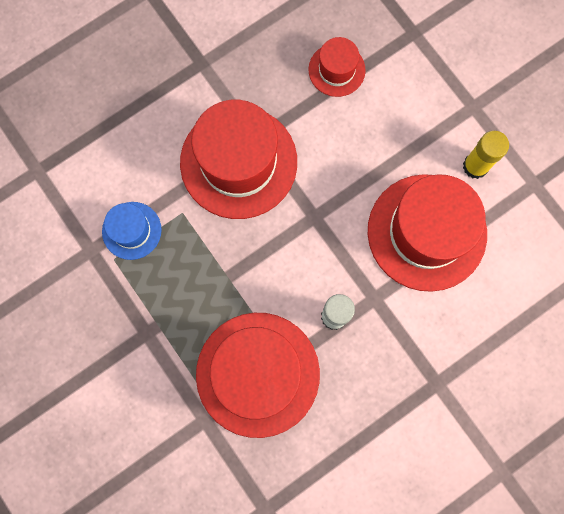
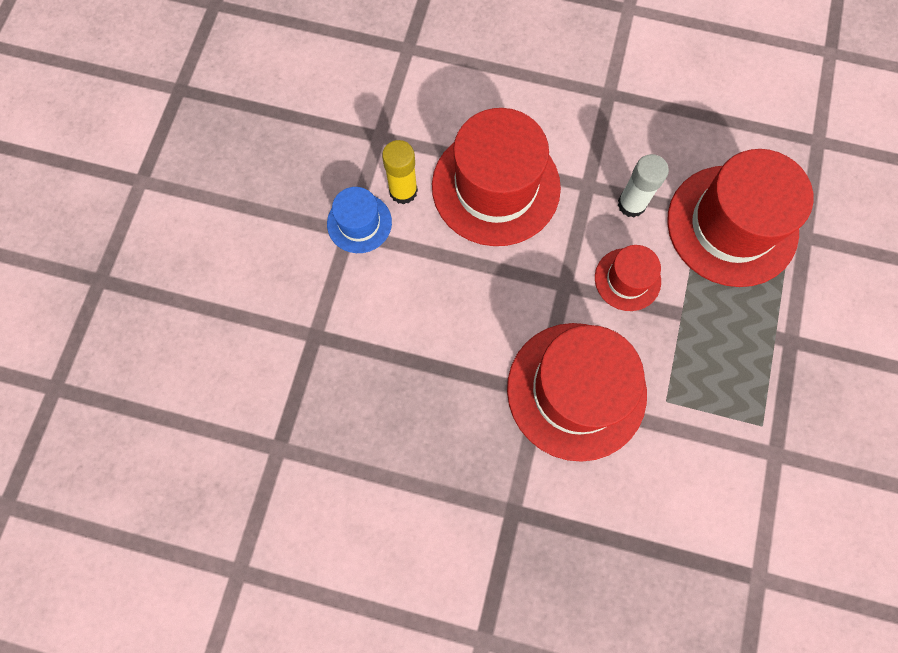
camera: 130 degrees left, 5 degrees down
blue hat [102,202,162,260] -> blue hat moved to [327,187,392,253]
red hat [308,37,366,97] -> red hat moved to [595,245,661,311]

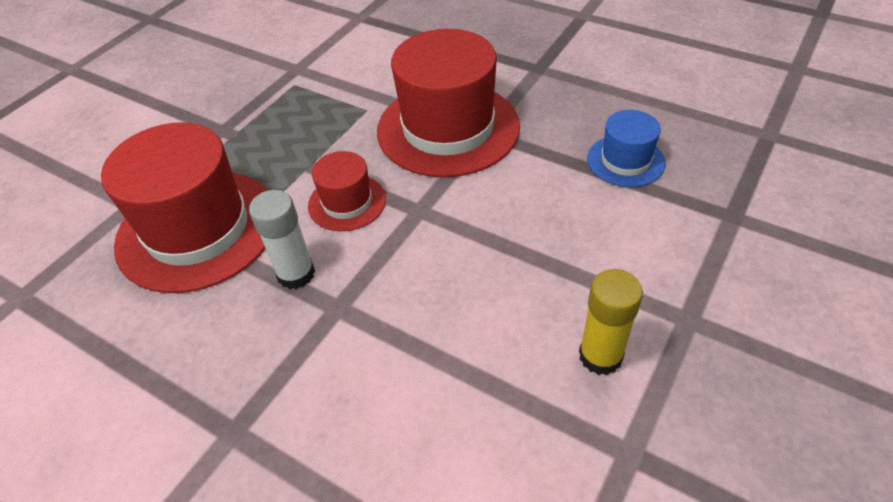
camera: 160 degrees left, 25 degrees down
blue hat [327,187,392,253] -> blue hat moved to [587,110,666,187]
red hat [432,108,561,246] -> none

